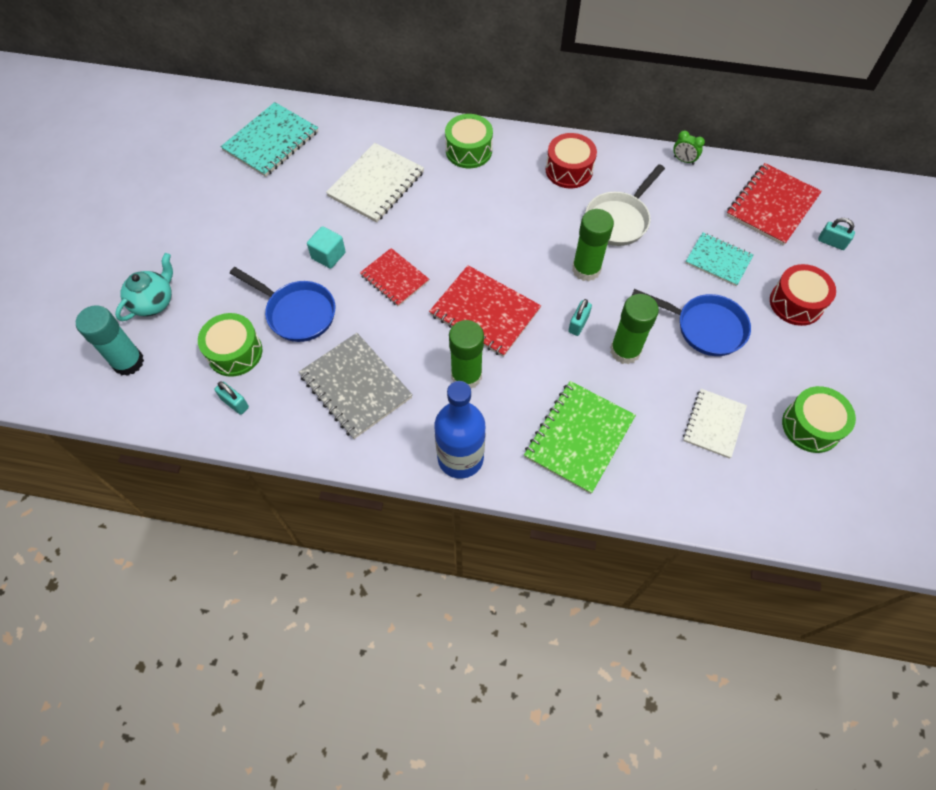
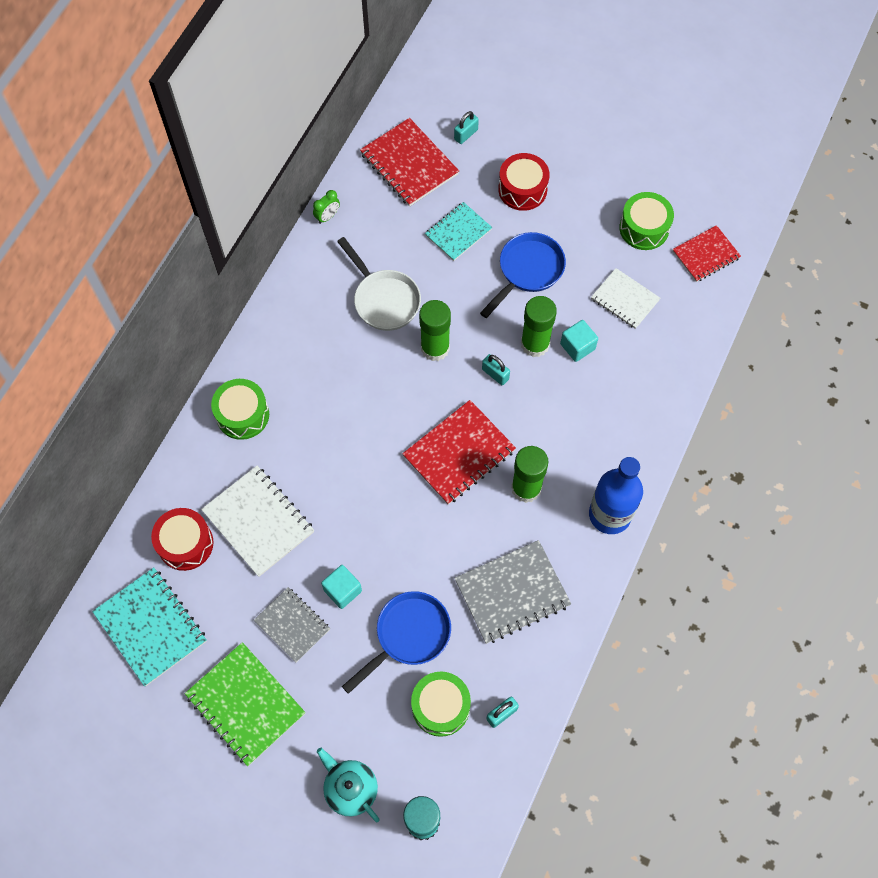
camera: 75 degrees left, 5 degrees up
red notebook [360,248,429,307] -> red notebook moved to [672,225,741,282]
green notebook [524,381,636,494] -> green notebook moved to [185,642,305,766]
red drum [546,133,597,188] -> red drum moved to [151,508,214,571]
none -> grey notebook [254,587,330,663]
none -> turquoise cube [560,320,598,362]

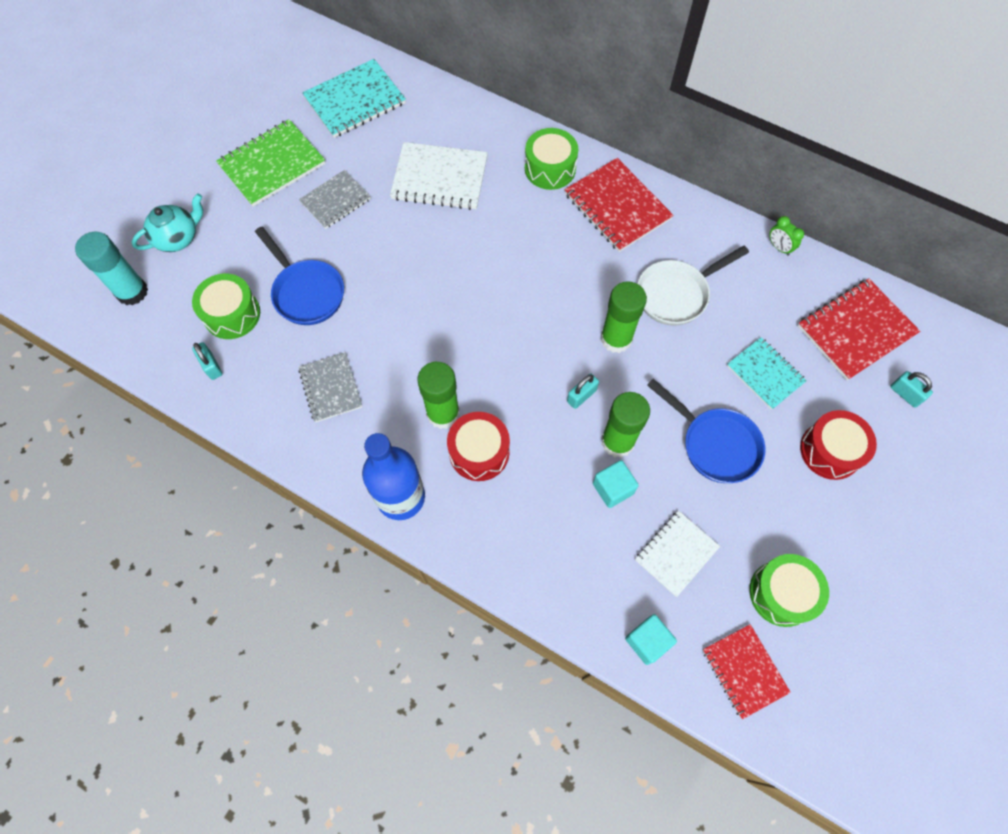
camera: 95 degrees right, 0 degrees up
red drum [151,508,214,571] -> red drum moved to [447,412,510,481]
white notebook [201,466,314,577] -> white notebook turned 45 degrees clockwise [390,142,488,210]
turquoise cube [321,565,362,609] -> turquoise cube moved to [625,614,677,665]
red notebook [402,400,516,505] -> red notebook moved to [564,158,674,252]
grey notebook [455,540,571,644] -> grey notebook [299,352,362,422], size x0.65

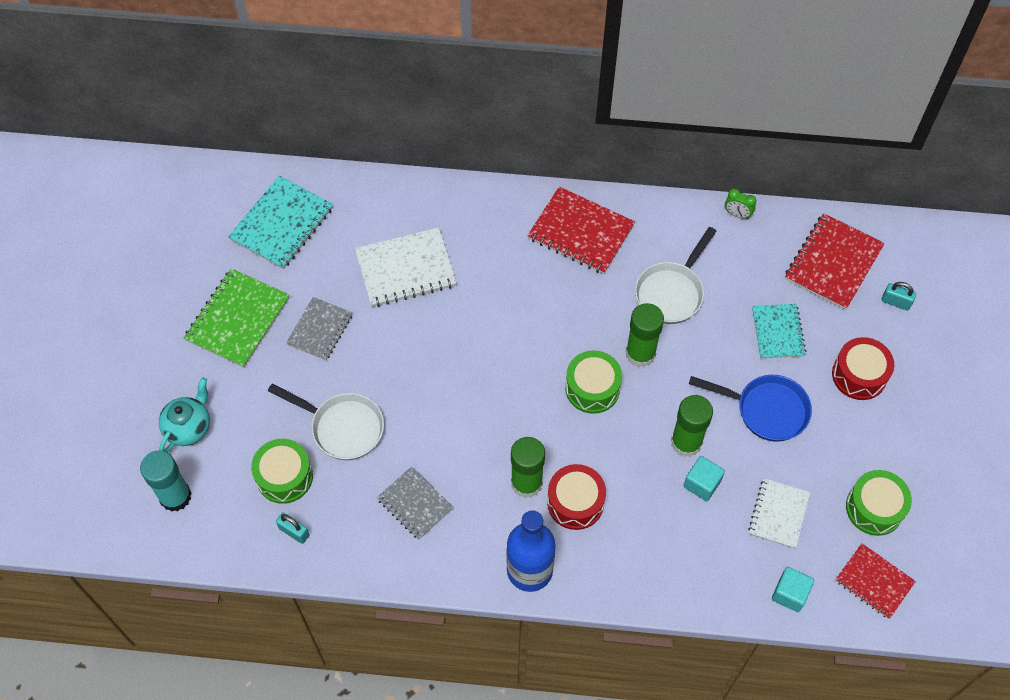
camera: 25 degrees left, 5 degrees down
blue pan [255,227,344,325] -> white pan [268,384,384,460]
green drum [525,128,579,190] -> green drum moved to [565,350,622,414]
turquoise padlock [567,374,599,409] -> none
turquoise notebook [727,337,807,410] -> turquoise notebook turned 60 degrees clockwise [752,304,806,359]

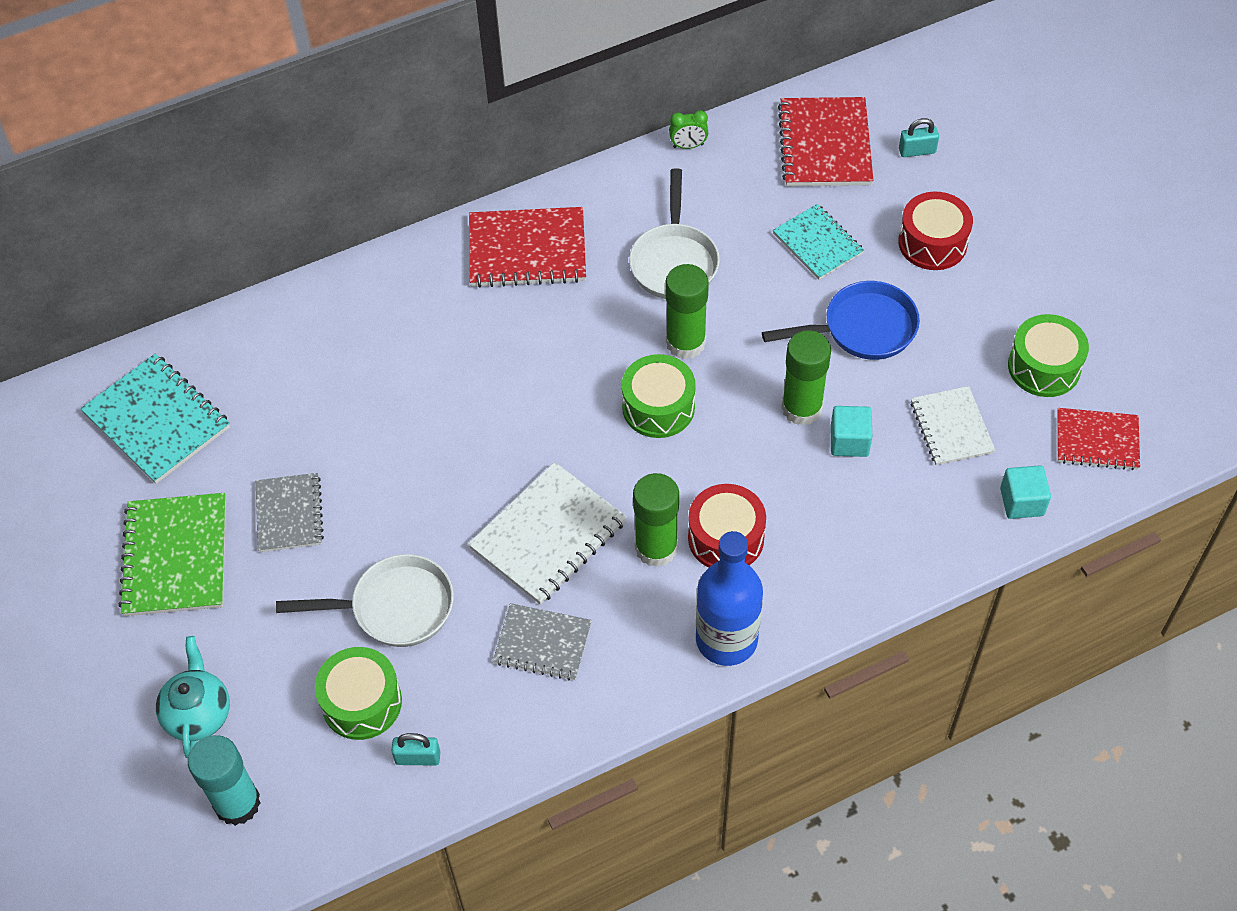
camera: 30 degrees left, 5 degrees down
turquoise notebook [228,175,333,269] -> turquoise notebook turned 45 degrees counterclockwise [80,354,230,484]
white notebook [355,227,457,307] -> white notebook moved to [468,462,627,605]

